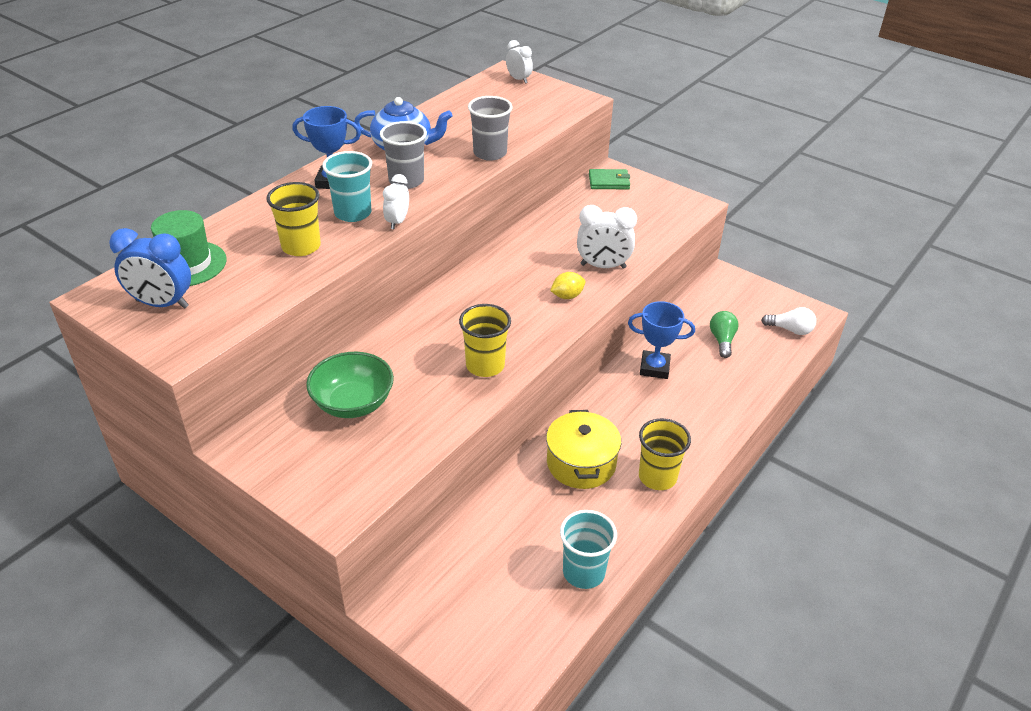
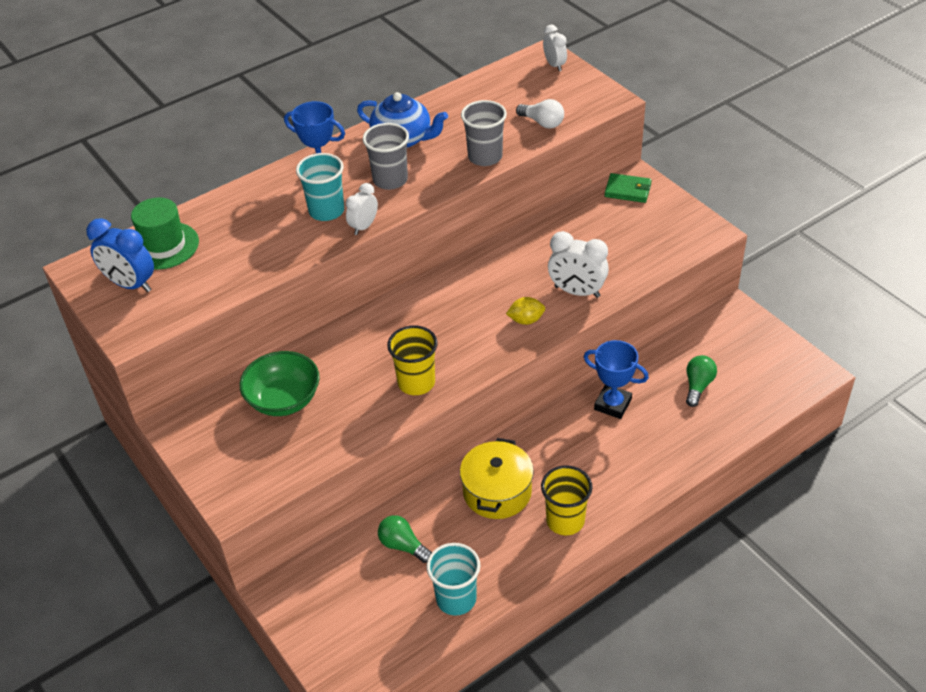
camera: 20 degrees right, 5 degrees up
yellow cup [266,182,321,256] -> none
white light bulb [761,307,816,335] -> white light bulb moved to [516,99,564,128]
none -> green light bulb [378,515,432,563]

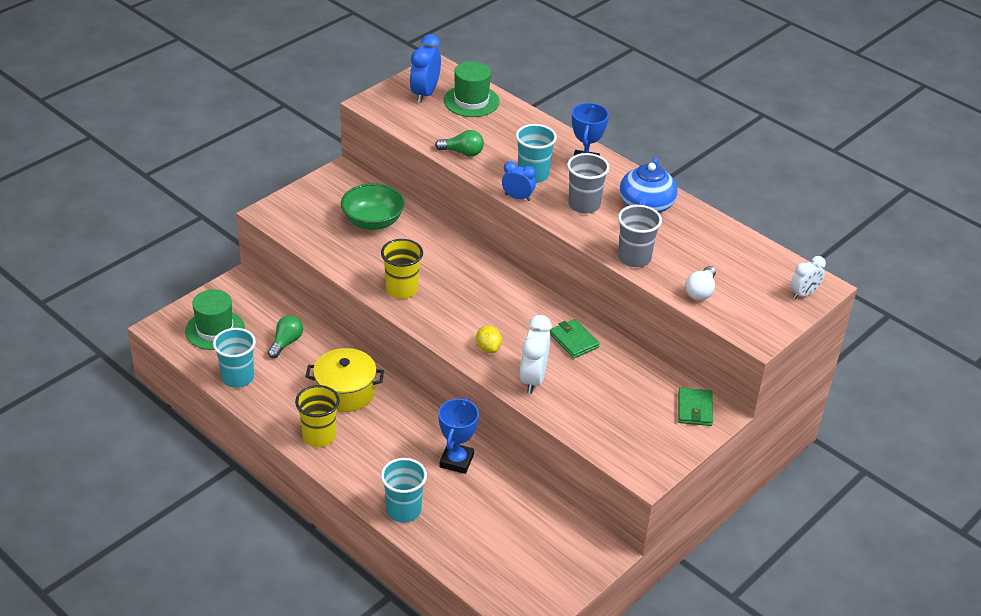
camera: 75 degrees right, 5 degrees down
white clock [346,183,378,235] -> blue clock [502,161,536,201]
green light bulb [686,355,717,407] -> green light bulb moved to [435,130,484,156]
none -> green hat [185,289,245,350]
none -> turquoise cup [381,458,427,523]
none -> green wallet [550,319,600,358]

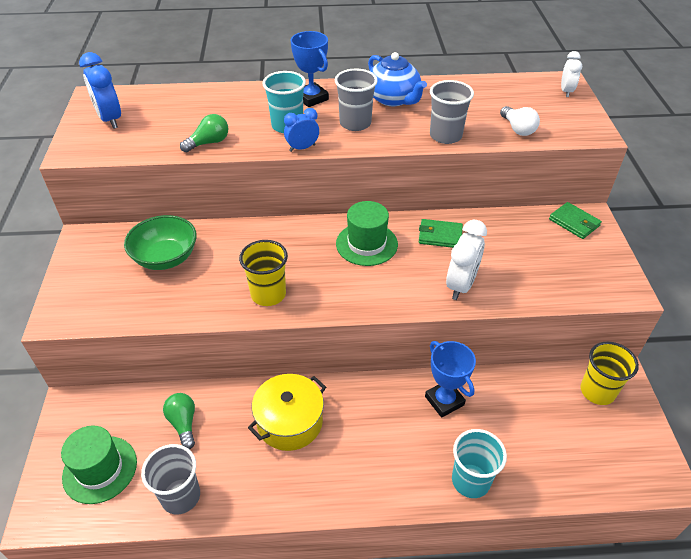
camera: 45 degrees left, 5 degrees up
turquoise cup [213,328,256,388] -> grey cup [141,444,200,514]
yellow cup [295,385,340,447] -> yellow cup moved to [580,341,639,405]
green hat [444,61,500,117] -> green hat moved to [336,201,398,266]
yellow lemon [476,326,502,353] -> none
white clock [520,315,552,394] -> white clock turned 120 degrees counterclockwise [446,220,487,300]

